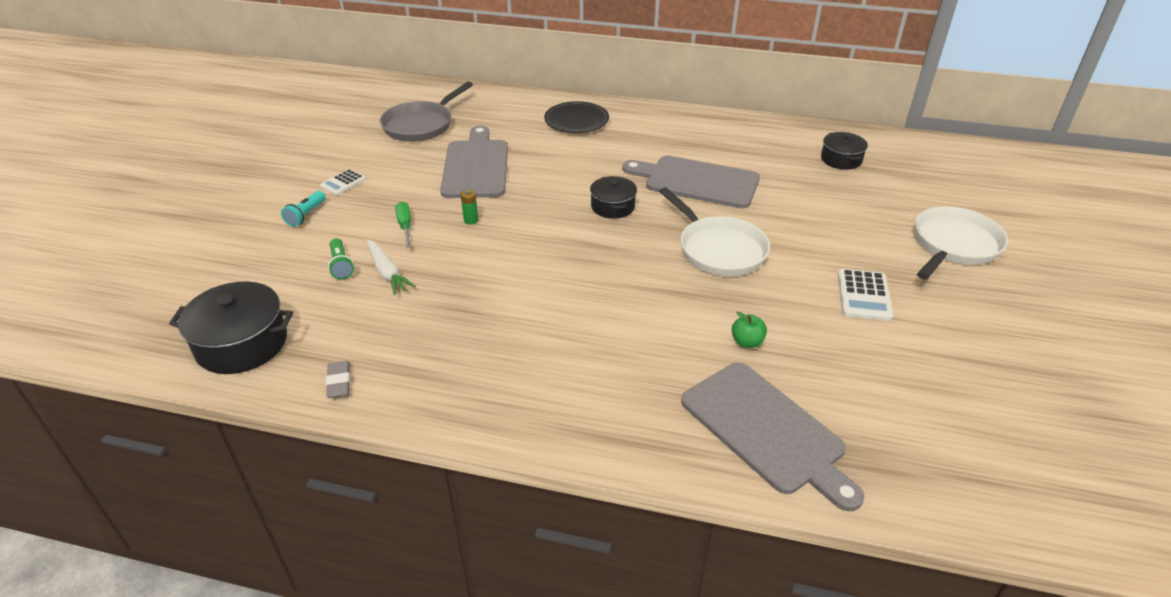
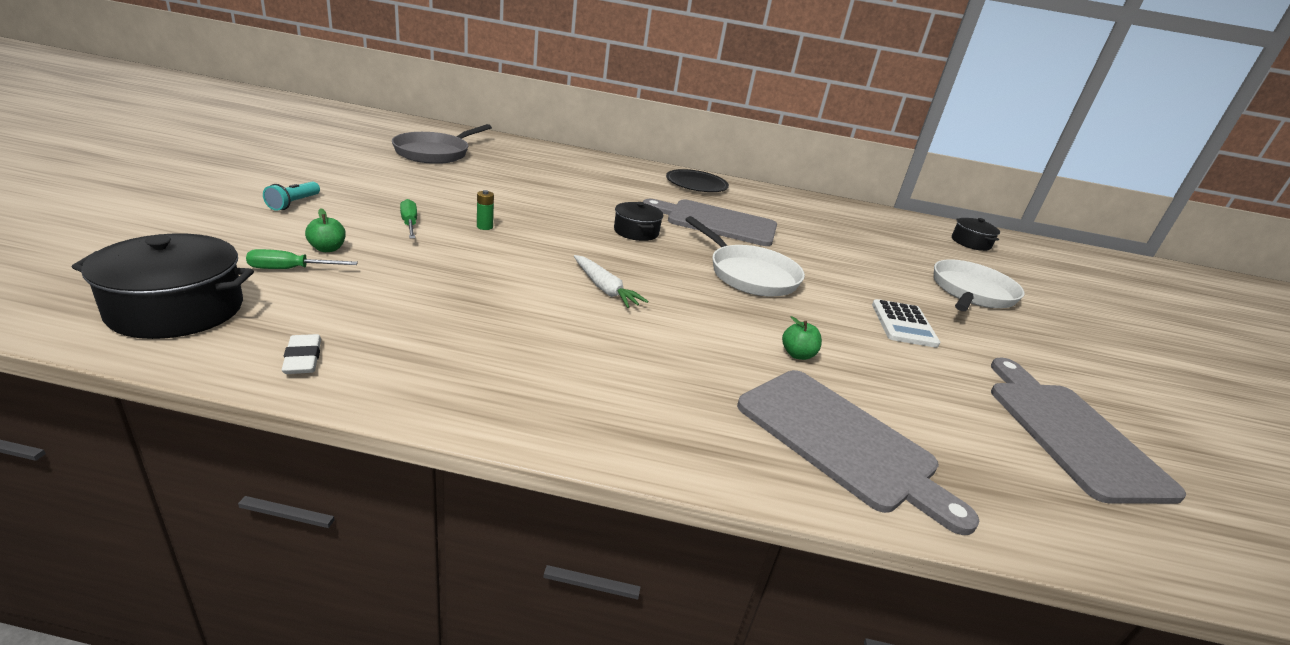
camera: 10 degrees left, 10 degrees down
white calculator [320,169,366,195] -> none
grey eraser [326,361,350,398] -> white eraser [282,334,321,374]
green flashlight [328,238,354,280] -> green apple [305,208,346,252]
white carrot [366,239,416,295] -> white carrot moved to [574,255,648,308]
grey cutting board [440,126,508,198] -> grey cutting board moved to [991,357,1186,504]
black plate [544,101,609,133] -> black plate moved to [666,169,729,192]
black pot [821,132,868,170] -> black pot moved to [952,218,1000,251]
none -> green screwdriver [246,249,358,269]

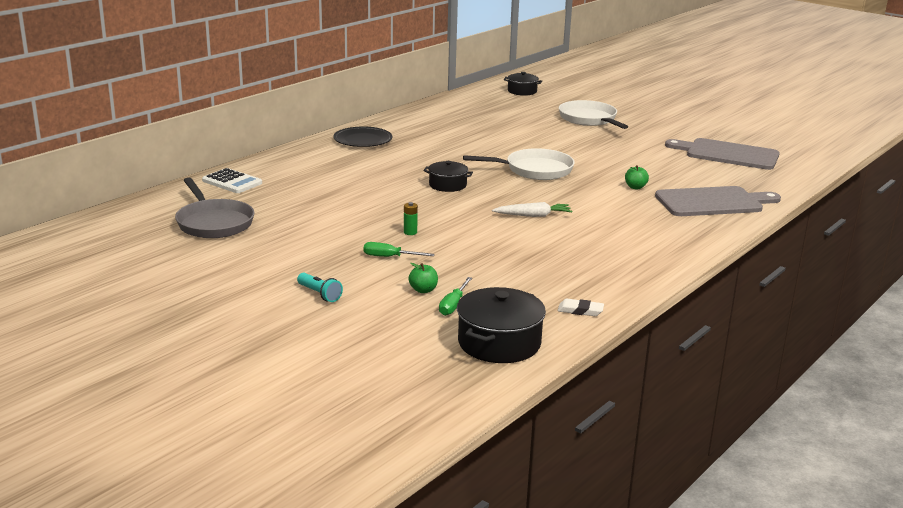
camera: 55 degrees left, 5 degrees down
grey cutting board [643,199,777,246] -> none
white calculator [872,299,940,348] -> white calculator moved to [202,168,262,193]

